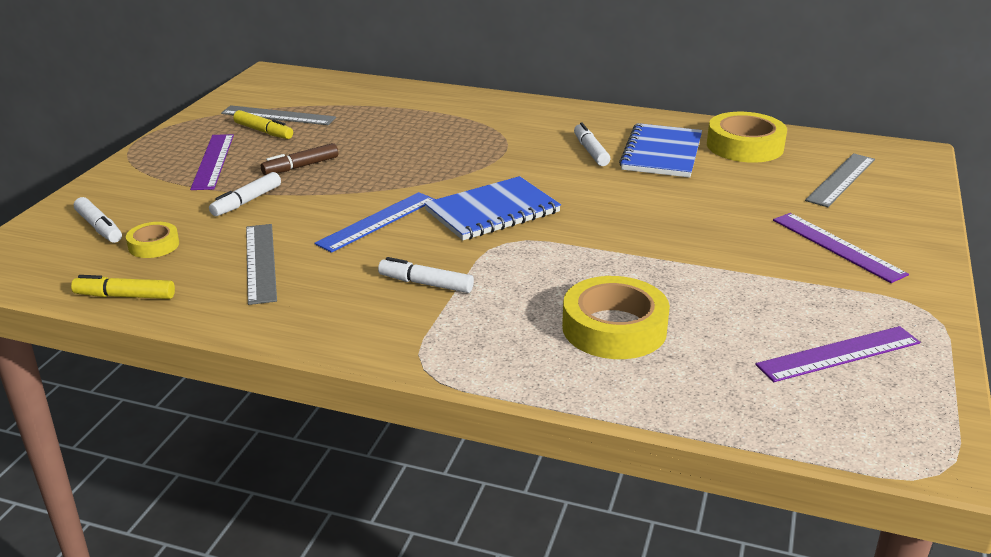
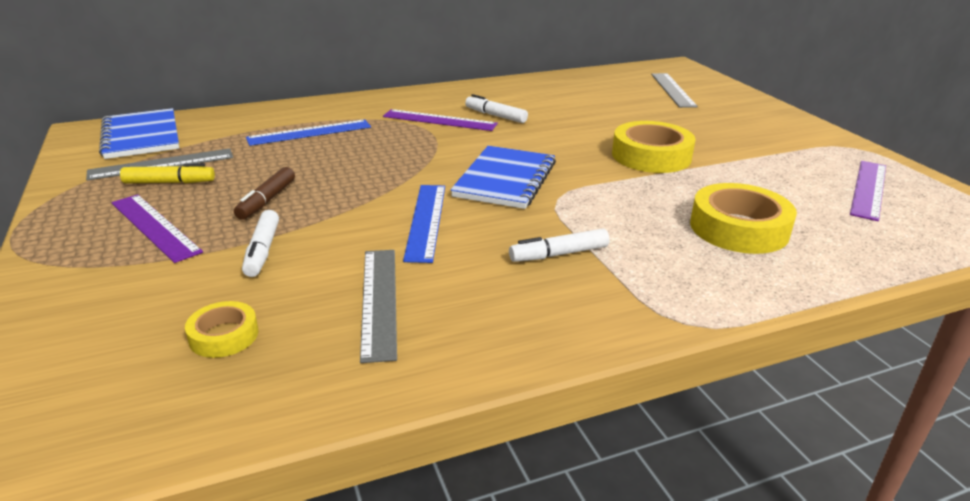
camera: 40 degrees left, 0 degrees up
yellow marker [71,275,175,299] -> none
white marker [74,197,122,243] -> none
grey ruler [246,224,277,305] -> grey ruler turned 45 degrees clockwise [360,250,397,363]
blue notebook [619,123,702,178] -> blue notebook moved to [99,108,179,159]
yellow tape [707,112,787,163] -> yellow tape moved to [612,121,695,173]
purple ruler [773,213,909,283] -> purple ruler moved to [383,109,498,131]
none -> blue ruler [246,119,371,146]

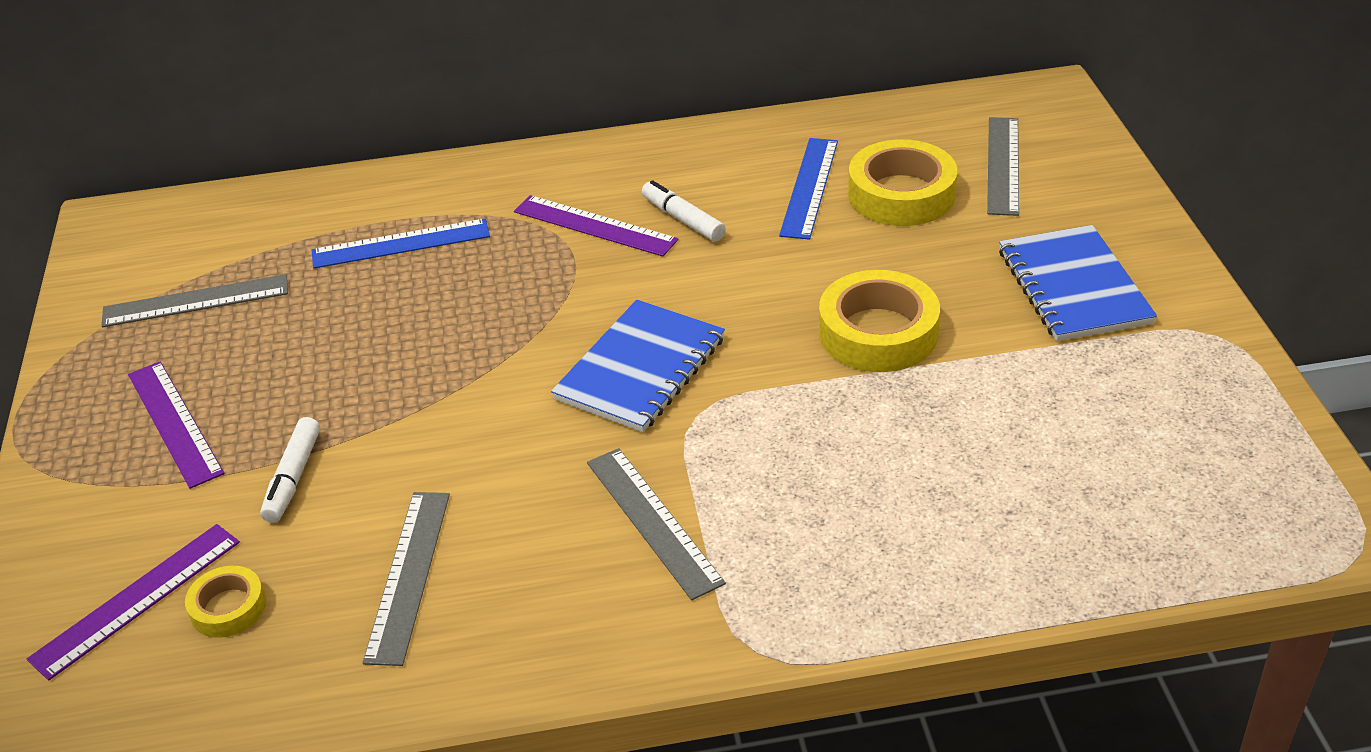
camera: 15 degrees right, 10 degrees up
blue notebook [99,108,179,159] -> blue notebook moved to [999,225,1157,341]
yellow marker [120,164,215,183] -> none
brown marker [234,167,295,220] -> none
blue ruler [403,185,445,263] -> blue ruler moved to [779,138,838,240]
white marker [509,228,610,262] -> grey ruler [587,448,726,600]
yellow tape [690,183,797,254] -> yellow tape moved to [848,139,957,226]
purple ruler [850,161,886,221] -> purple ruler moved to [27,524,240,680]

